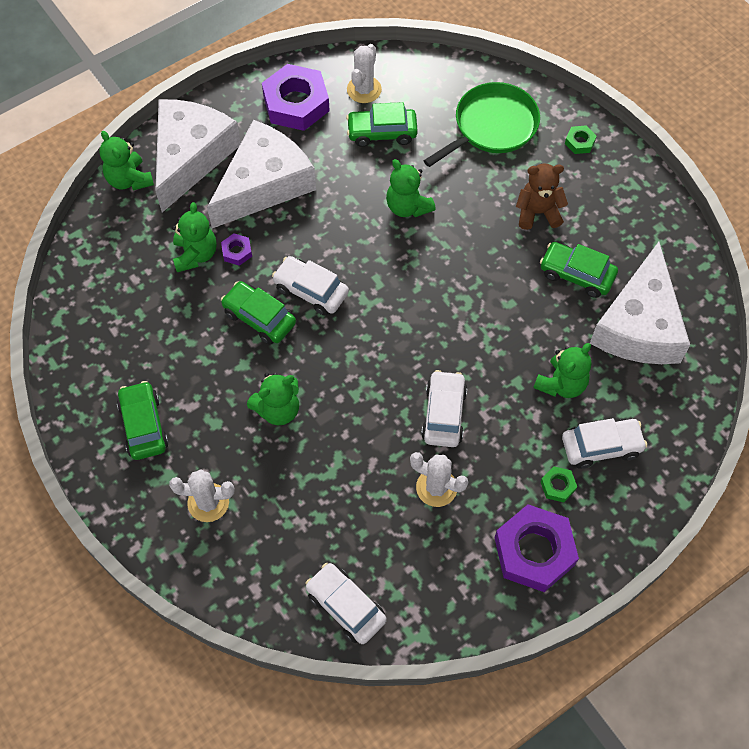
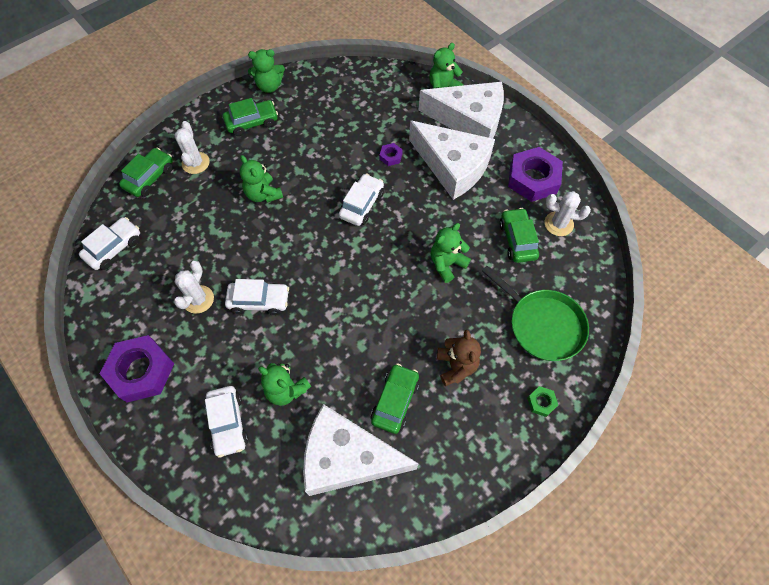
camera: 85 degrees right, 0 degrees up
green teddy bear [172,202,217,272] -> green teddy bear moved to [248,49,285,93]
green car [221,281,296,345] -> green car moved to [119,148,173,197]
green nut [541,466,577,502] -> none

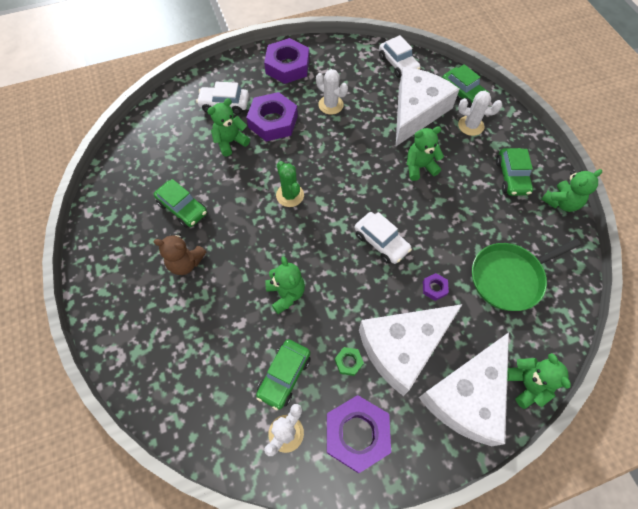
camera: 110 degrees right, 0 degrees up
white car [225,279,289,315] -> none
green teddy bear [248,49,285,93] -> green teddy bear turned 135 degrees counterclockwise [541,169,602,212]
white cheese [303,404,419,496] -> white cheese moved to [396,67,460,146]
green pan [482,266,589,361] -> green pan moved to [472,239,581,311]
green car [499,208,540,263] -> green car turned 105 degrees clockwise [256,339,311,410]
green nut [527,386,558,417] -> green nut moved to [335,347,364,376]
none -> purple nut [246,92,298,142]
none -> green cactus [276,161,304,207]

